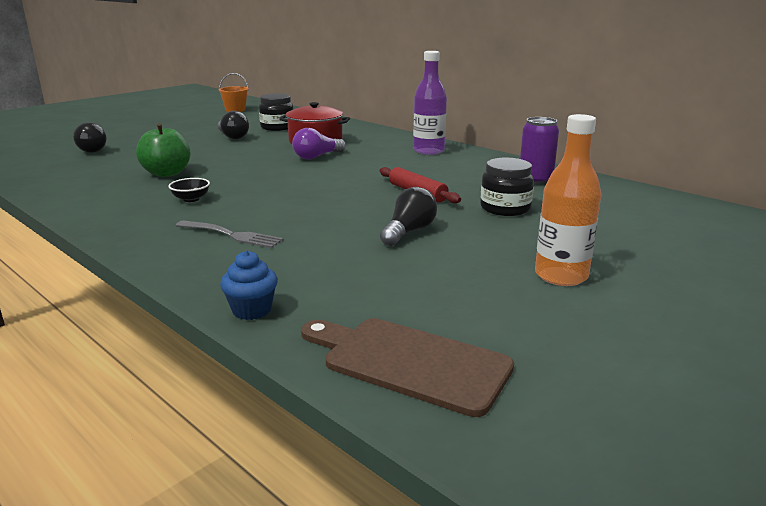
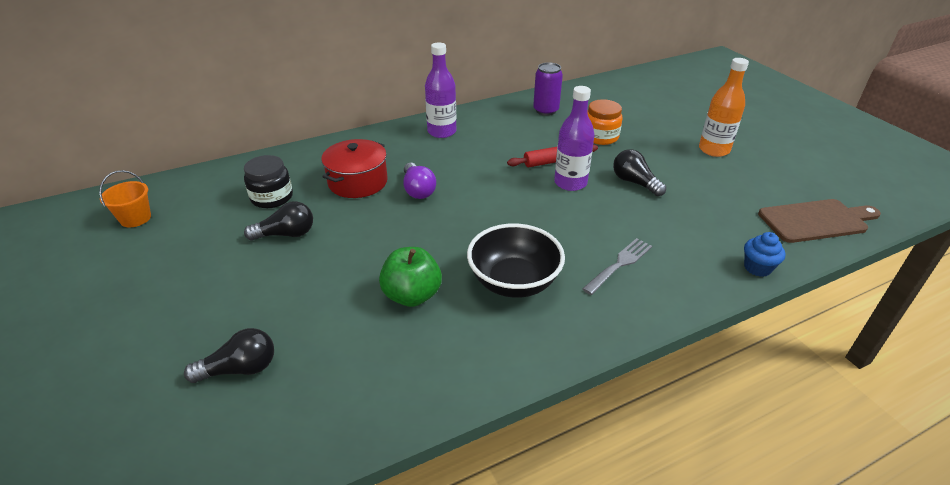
camera: 70 degrees left, 15 degrees up
black bowl [168,178,210,202] -> black bowl [467,223,565,298], size x2.30
brown cutting board [301,318,514,417] -> brown cutting board turned 150 degrees counterclockwise [758,199,881,243]
black jar [480,158,534,216] -> orange jar [587,99,623,145]
none -> purple bottle [554,86,594,191]

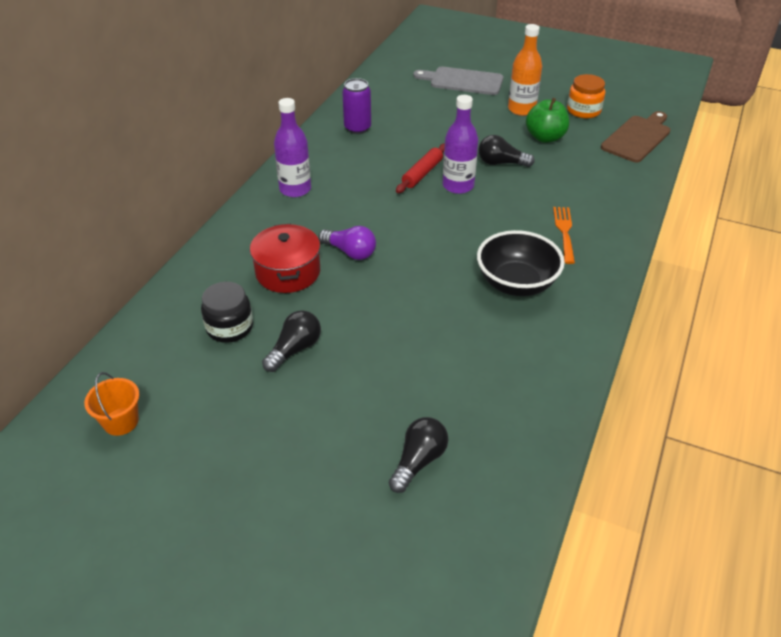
camera: 40 degrees left, 5 degrees up
green apple [379,247,442,307] -> green apple moved to [526,98,569,143]
grey fork [582,238,652,295] -> orange fork [553,207,575,264]
orange jar [587,99,623,145] -> orange jar moved to [567,74,605,118]
blue cupcake [744,232,786,277] -> none
none -> grey cutting board [413,67,503,95]

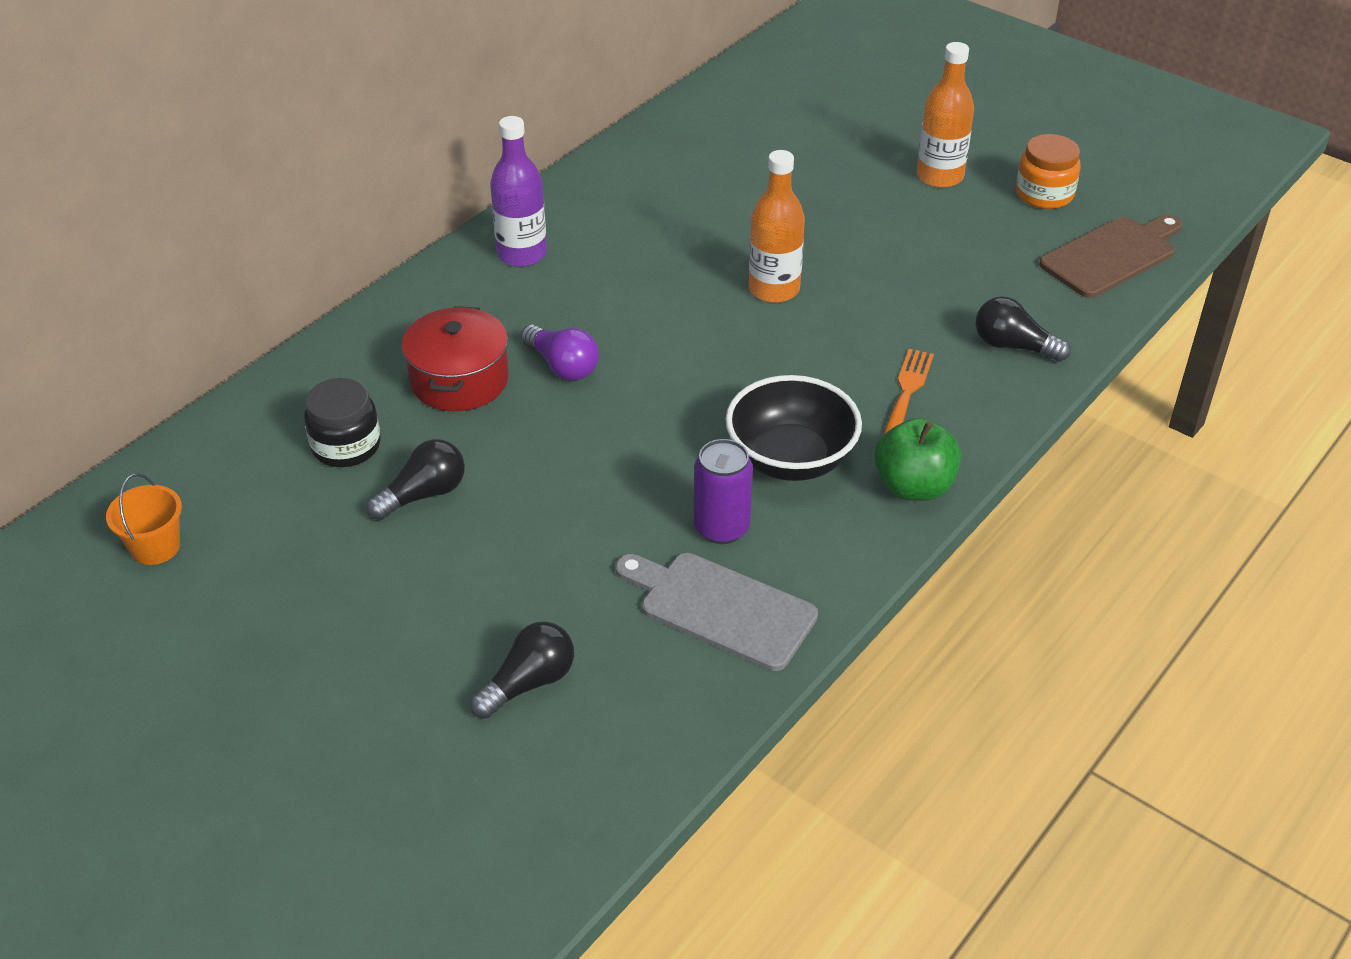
camera: 15 degrees right, 0 degrees up
purple can [342,78,371,134] -> purple can moved to [694,439,753,544]
red rolling pin [396,143,445,193] -> none
grey cutting board [413,67,503,95] -> grey cutting board moved to [615,553,818,671]
purple bottle [443,95,478,194] -> orange bottle [749,150,805,303]
black light bulb [478,135,535,167] -> black light bulb moved to [976,296,1071,362]
green apple [526,98,569,143] -> green apple moved to [875,418,961,501]

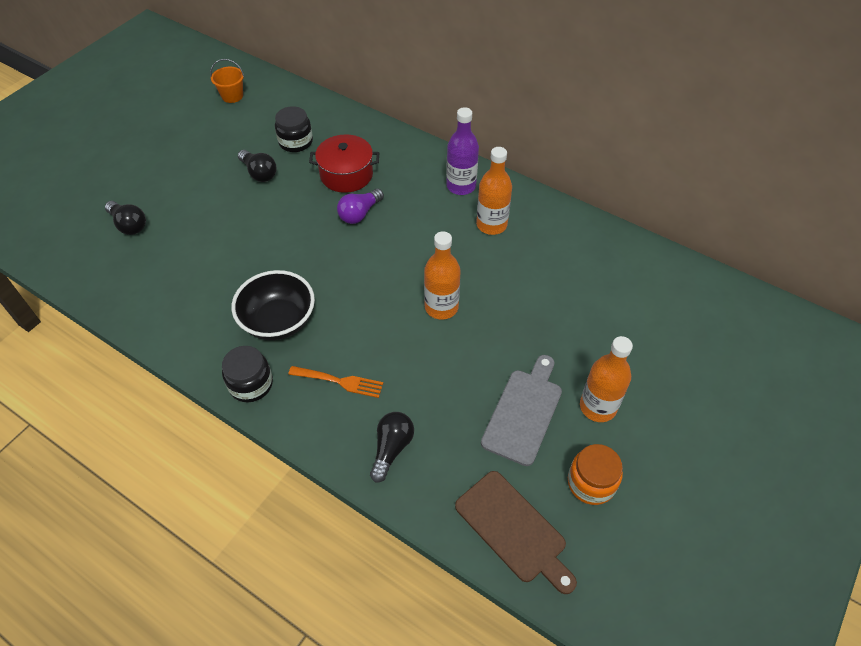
camera: 85 degrees right, 10 degrees up
grey cutting board [615,553,818,671] -> grey cutting board moved to [481,355,562,466]
purple can [694,439,753,544] -> none
green apple [875,418,961,501] -> black jar [222,346,273,402]
none -> orange bottle [476,147,512,235]

